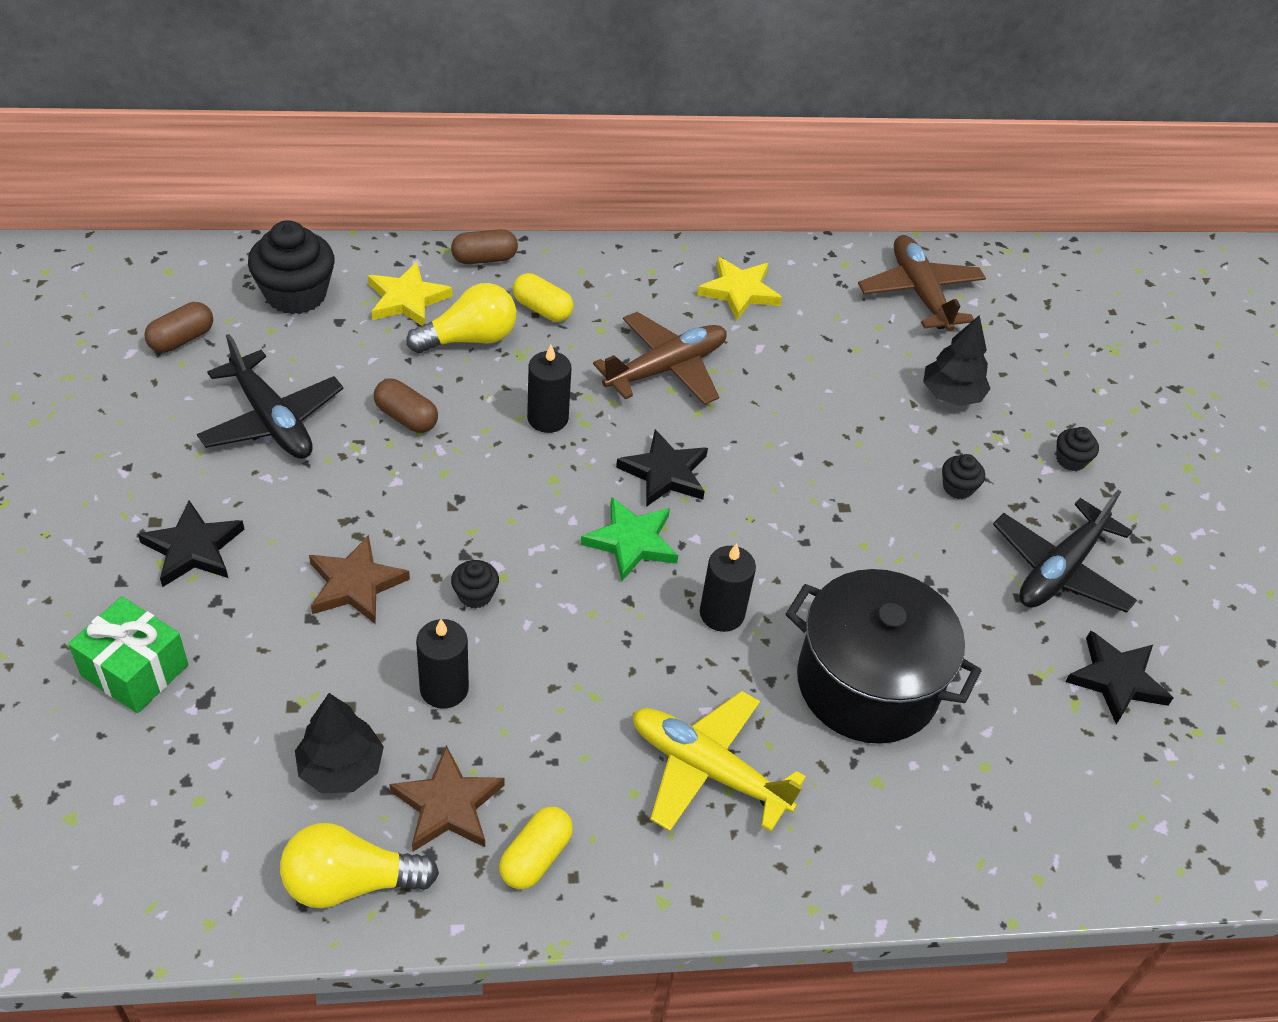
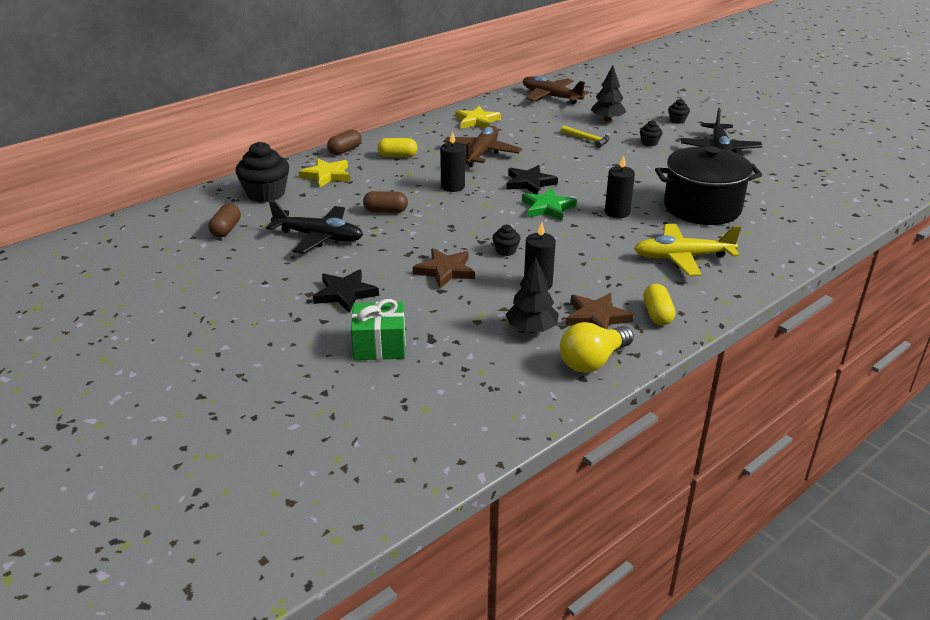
camera: 30 degrees left, 15 degrees down
yellow light bulb [406,283,516,353] -> none
black star [1065,630,1173,725] -> none
none -> yellow hammer [561,125,610,148]

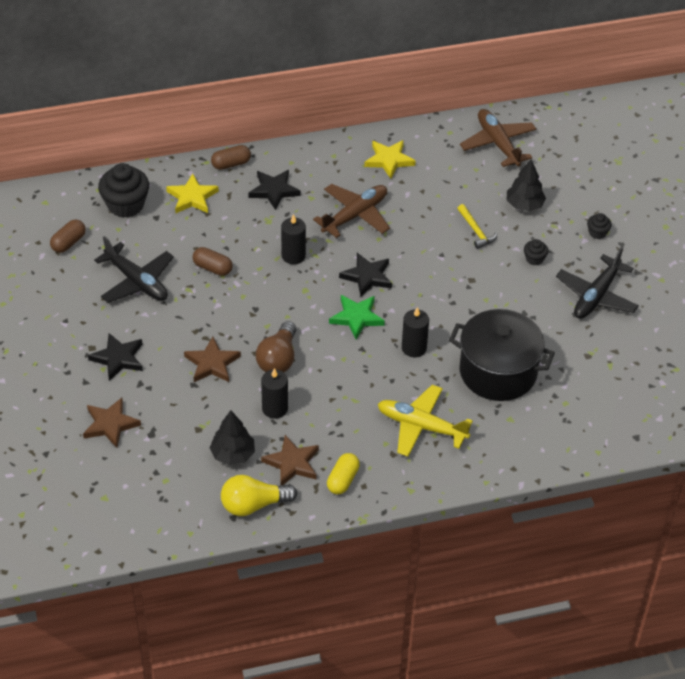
camera: 25 degrees right, 15 degrees up
green gift [351,299,406,360] -> brown star [83,398,141,448]
yellow capsule [377,138,418,157] -> black star [248,170,301,210]
black cupcake [492,225,520,256] -> brown light bulb [256,321,296,372]

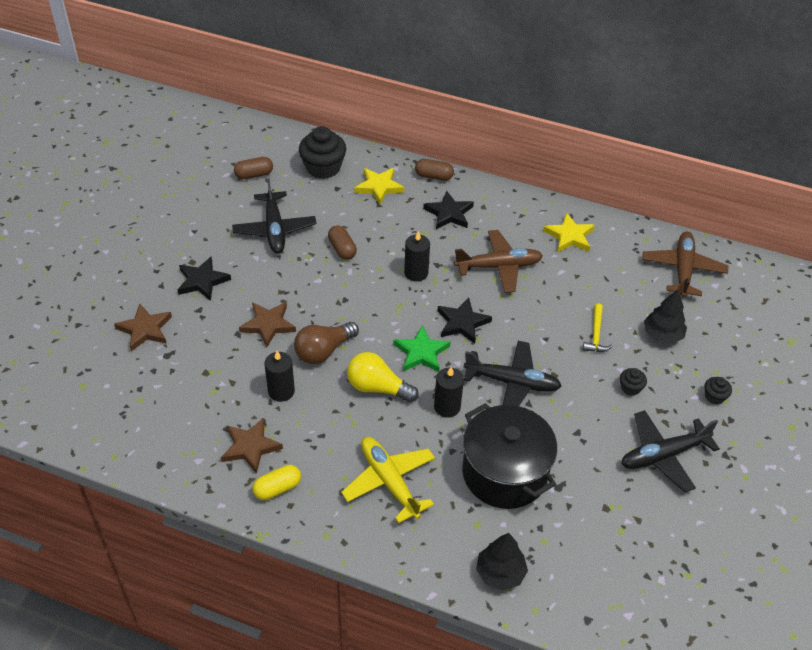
camera: 35 degrees right, 0 degrees up
black tree [210,410,255,465] -> black tree moved to [476,533,528,590]
yellow light bulb [221,475,297,516] -> yellow light bulb moved to [347,352,419,402]
none -> black plane [464,341,562,406]

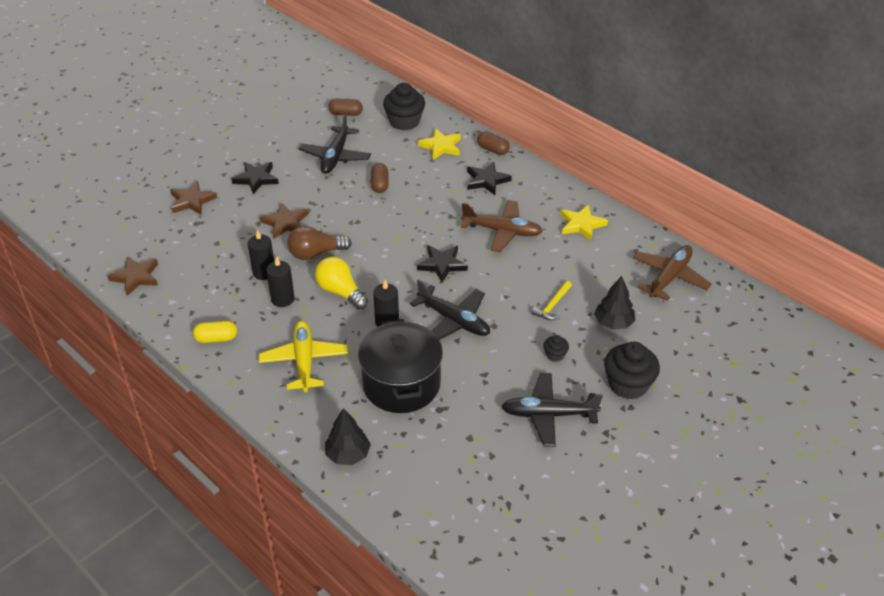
camera: 25 degrees right, 5 degrees down
brown star [221,418,283,474] -> brown star moved to [107,257,158,296]
green star [393,325,450,372] -> none
black candle [404,231,430,282] -> black candle moved to [266,256,295,307]
black cupcake [705,377,732,404] -> black cupcake [604,342,660,399], size x2.08

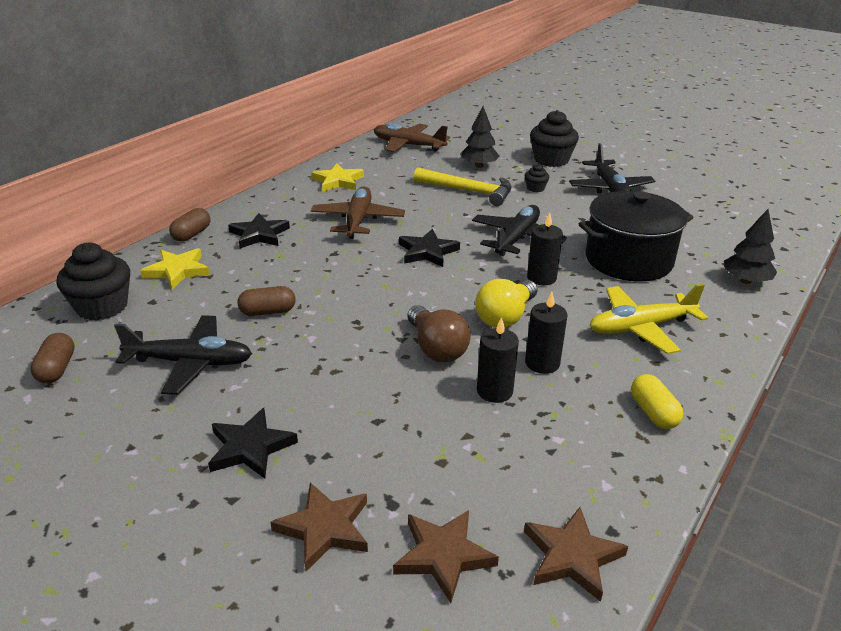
camera: 100 degrees left, 10 degrees down
brown star [260,203,308,239] -> brown star moved to [393,510,499,603]
yellow hammer [531,281,572,320] -> yellow hammer [414,167,512,206], size x1.72

